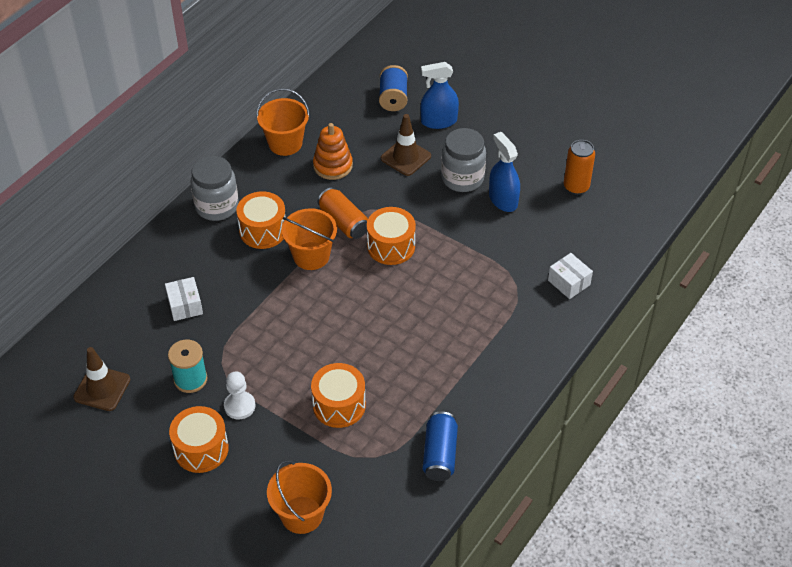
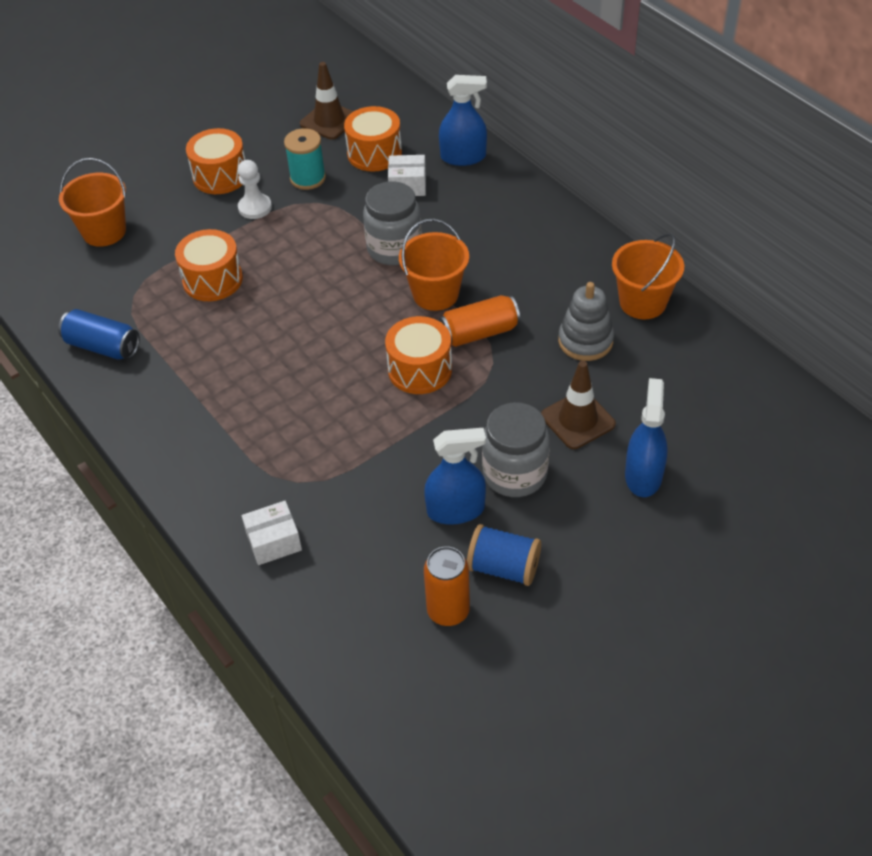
camera: 110 degrees right, 0 degrees up
grey jar [190,156,239,221] -> grey jar moved to [363,181,422,265]
orange drum [236,191,286,249] -> orange drum moved to [344,106,402,172]
orange stacking toy [313,123,353,180] -> grey stacking toy [558,282,614,361]
blue spool [379,65,408,111] -> blue spool moved to [467,524,541,586]
none -> blue spray bottle [439,75,487,166]

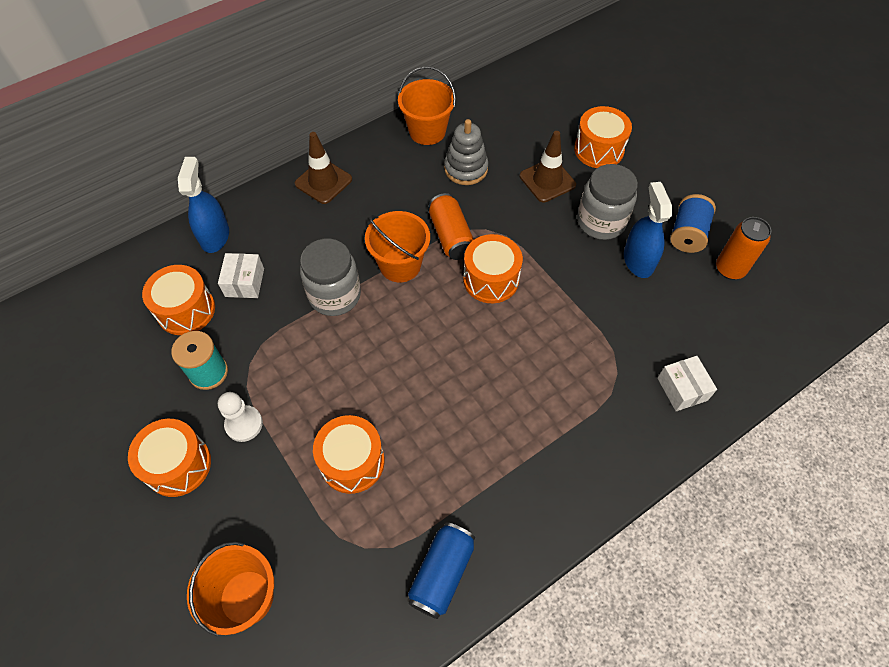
camera: 90 degrees left, 10 degrees up
brown traffic cone [300,62,354,140] -> brown traffic cone moved to [295,132,352,204]
blue spray bottle [625,378,668,497] -> orange drum [574,106,632,168]

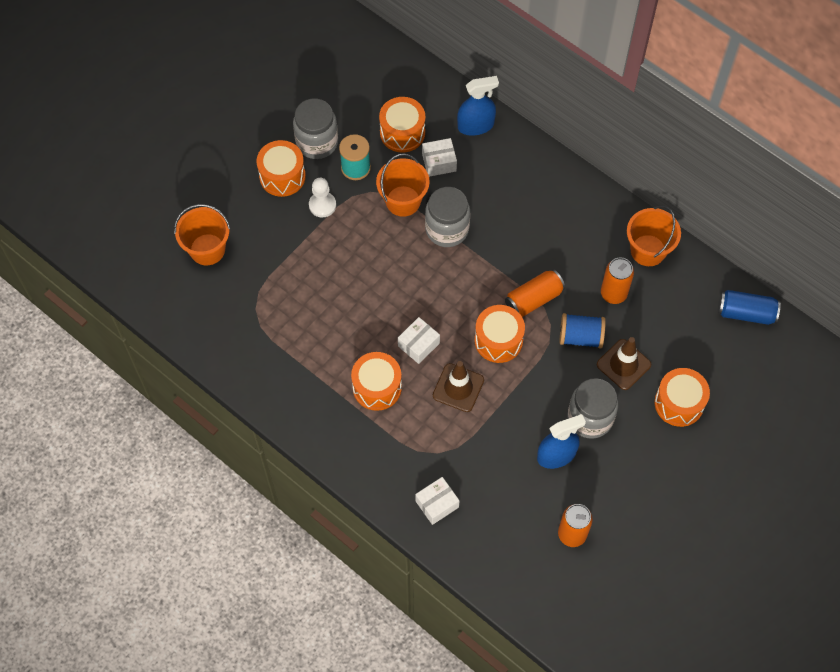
camera: 75 degrees right, 5 degrees up
brown traffic cone [295,132,352,204] -> brown traffic cone moved to [433,361,484,412]
orange drum [313,415,384,494] -> orange drum moved to [351,352,402,411]
orange bucket [365,211,430,282] -> orange bucket moved to [376,154,430,217]
blue can [408,522,475,619] -> blue can moved to [718,290,781,325]
grey stacking toy [444,119,488,185] -> orange can [601,257,634,304]
blue spool [670,194,716,253] -> blue spool moved to [560,313,606,348]
none -> grey jar [293,99,338,159]
none -> white box [398,317,440,364]

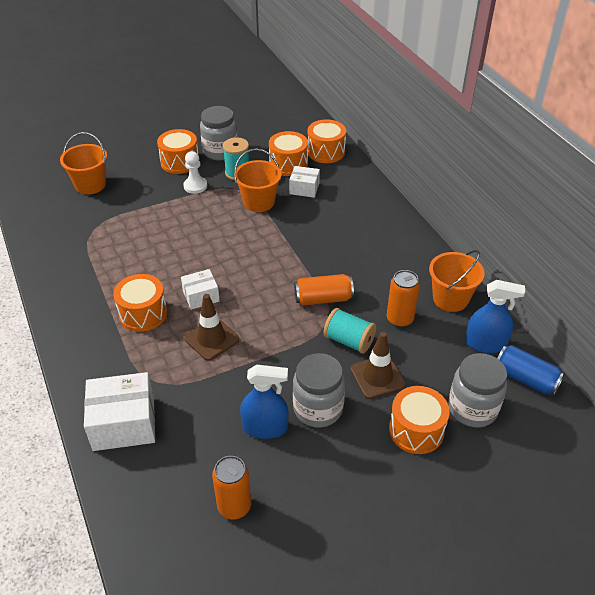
camera: 25 degrees right, 20 degrees down
white box [415,477,460,525] -> white box [84,372,155,451], size x1.74
grey jar [425,187,470,247] -> grey jar moved to [448,353,507,427]
blue spray bottle [457,76,499,136] -> blue spray bottle moved to [465,280,525,353]
orange drum [475,305,525,363] -> orange drum moved to [308,119,346,163]
blue spool [560,313,606,348] -> turquoise spool [323,308,376,354]

